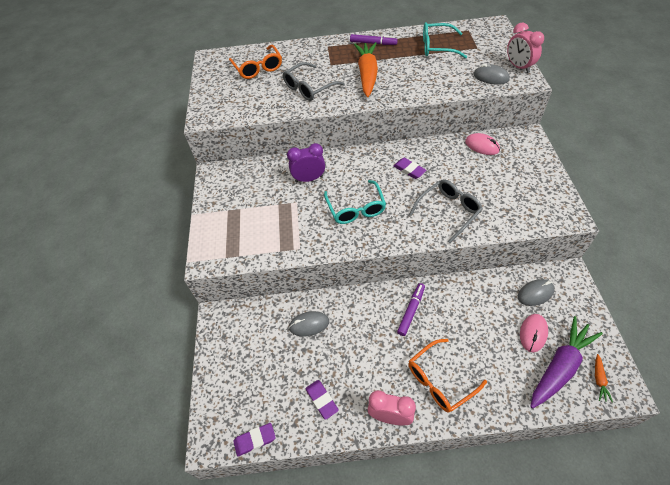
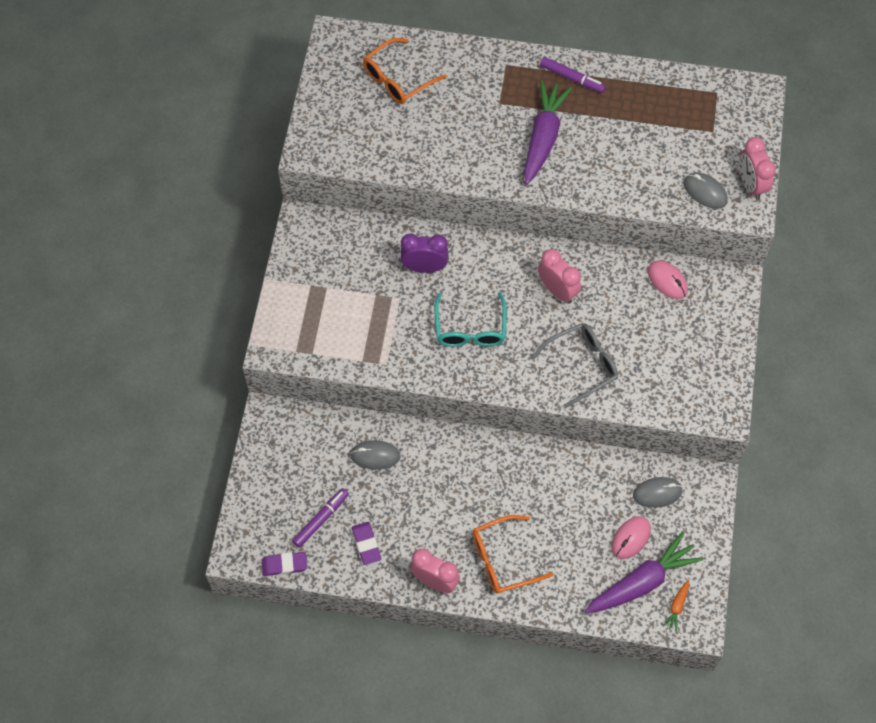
camera: 10 degrees right, 10 degrees up
orange glasses [229,45,282,79] -> orange glasses turned 60 degrees clockwise [363,38,447,104]
grey glasses [283,62,344,101] -> none
orange carrot [354,42,378,97] -> purple carrot [524,80,572,185]
purple eraser [393,158,427,179] -> pink clock [538,249,581,303]
purple marker [397,283,425,336] -> purple marker moved to [292,488,349,548]
turquoise glasses [423,22,467,59] -> none

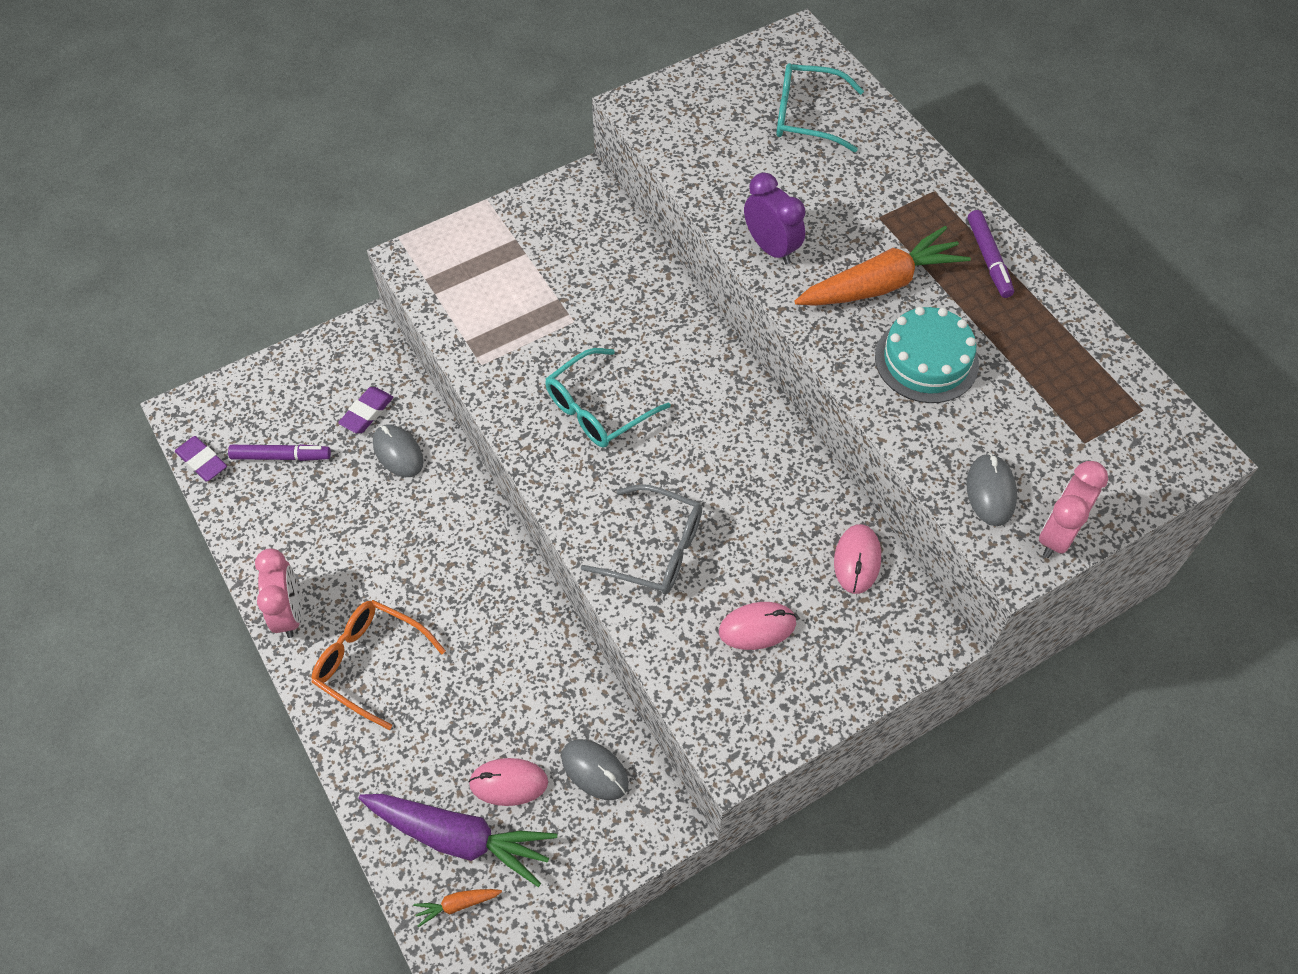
camera: 50 degrees right, 5 degrees down
purple eraser [352,522,381,565] -> purple eraser moved to [338,387,393,433]
orange glasses [363,38,447,104] -> turquoise glasses [776,63,864,152]
purple clock [401,233,448,273] -> purple clock moved to [744,173,805,265]
purple carrot [524,80,572,185] -> orange carrot [794,226,971,306]
pink clock [538,249,581,303] -> none
none -> pink mouse [719,602,796,650]
none -> turquoise cake [875,307,979,403]

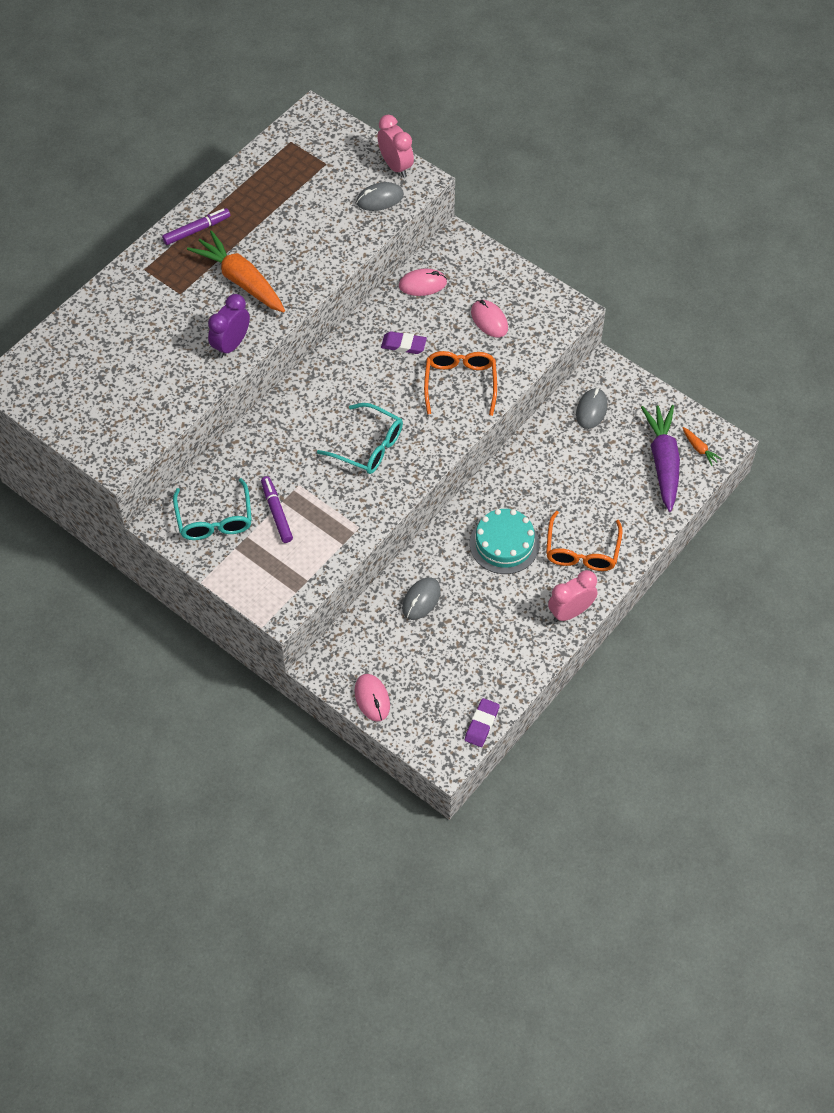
camera: 110 degrees left, 0 degrees up
purple marker [228,444,331,461] -> purple marker moved to [261,476,293,543]
purple eraser [338,387,393,433] -> purple eraser moved to [381,331,427,354]
pink mouse [468,758,548,806] -> pink mouse moved to [354,674,390,722]
grey glasses [581,484,702,594] -> orange glasses [424,351,497,416]
turquoise glasses [776,63,864,152] -> turquoise glasses moved to [173,478,252,540]
turquoise cake [875,307,979,403] -> turquoise cake moved to [470,509,539,574]
pink clock [1039,461,1108,558] -> pink clock turned 135 degrees counterclockwise [377,115,414,178]

